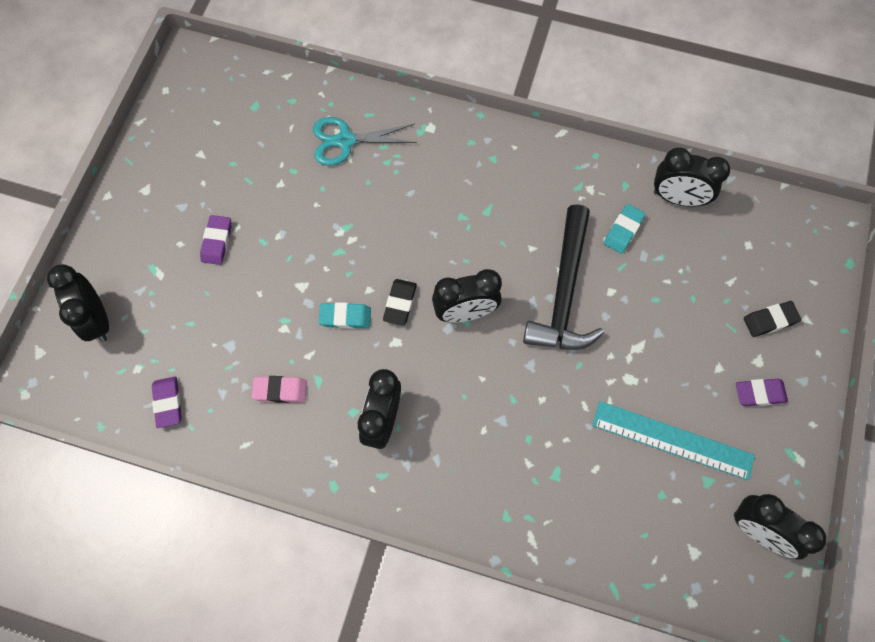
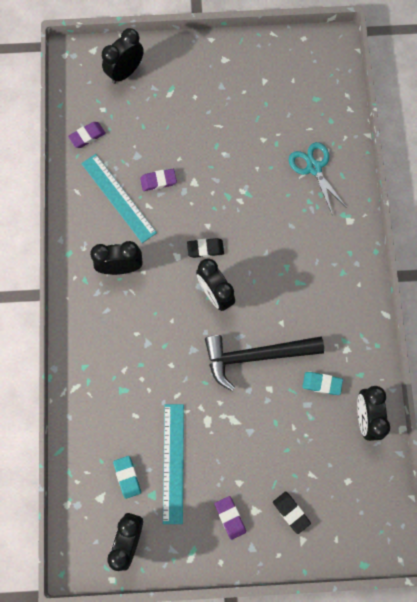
camera: 70 degrees right, 5 degrees up
purple eraser [200,215,231,265] -> purple eraser moved to [140,169,177,191]
pink eraser [252,376,307,403] -> turquoise ruler [81,154,157,243]
turquoise eraser [319,302,371,329] -> turquoise eraser moved to [113,456,141,499]

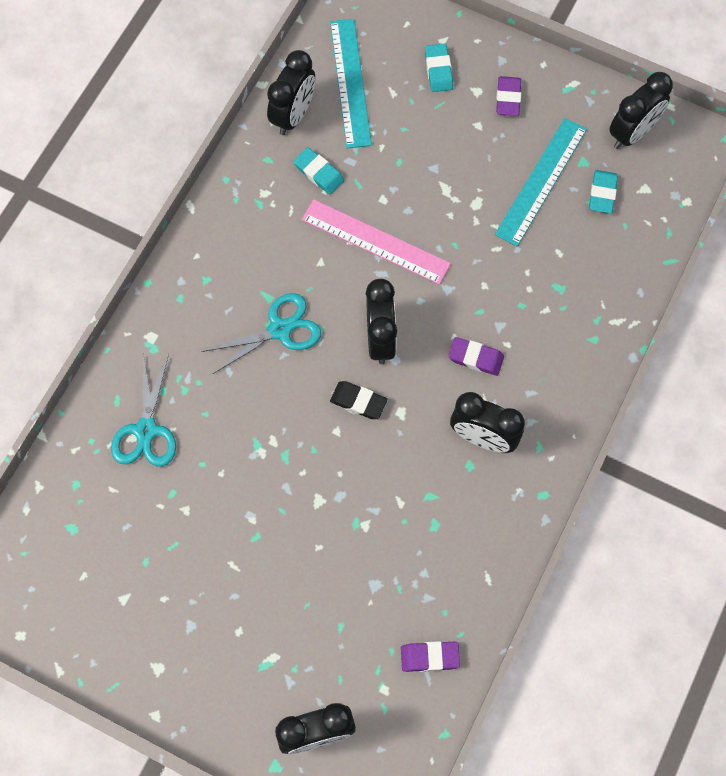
camera: 150 degrees left, 5 degrees down
turquoise ruler [81,154,157,243] -> turquoise ruler moved to [330,19,372,148]
purple eraser [140,169,177,191] -> purple eraser moved to [448,337,504,376]
black hammer [205,335,324,391] -> pink ruler [302,199,451,285]
black eraser [273,492,311,534] -> turquoise eraser [425,44,453,92]
none -> turquoise scissors [201,293,321,374]

